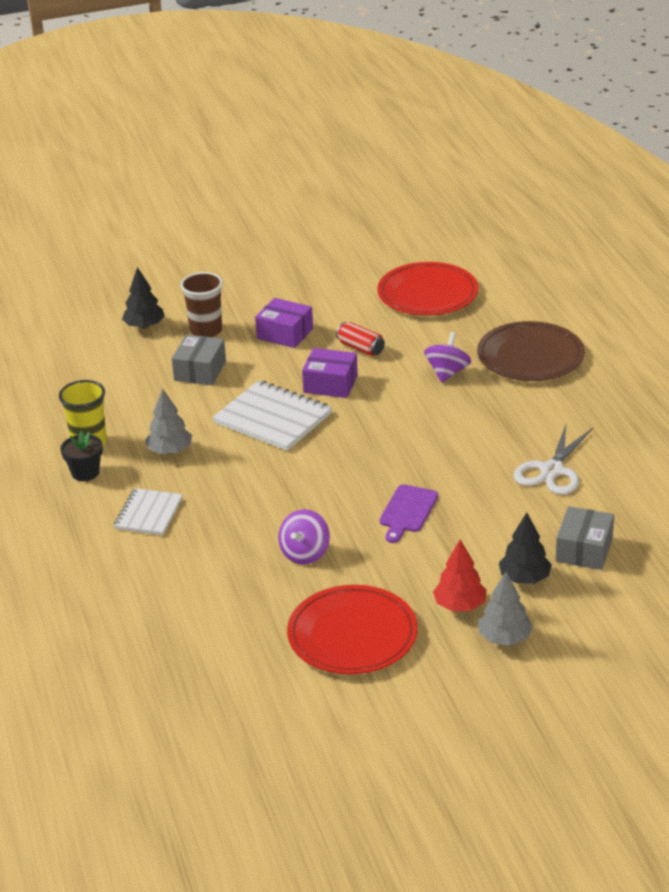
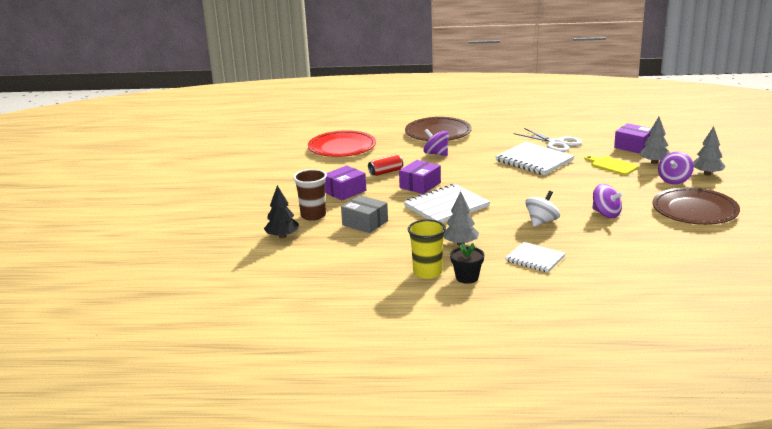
camera: 70 degrees left, 10 degrees down
red plate [287,585,418,674] -> brown plate [652,187,740,225]
purple cutting board [379,484,438,543] -> none
red tree [433,540,487,611] -> purple spinning top [658,152,694,184]
black tree [499,513,552,584] -> grey tree [639,117,670,164]
grey box [555,506,614,570] -> purple box [614,123,651,154]
none -> white notebook [495,142,574,175]
none -> white spinning top [525,191,560,227]
none -> yellow cutting board [584,156,639,175]

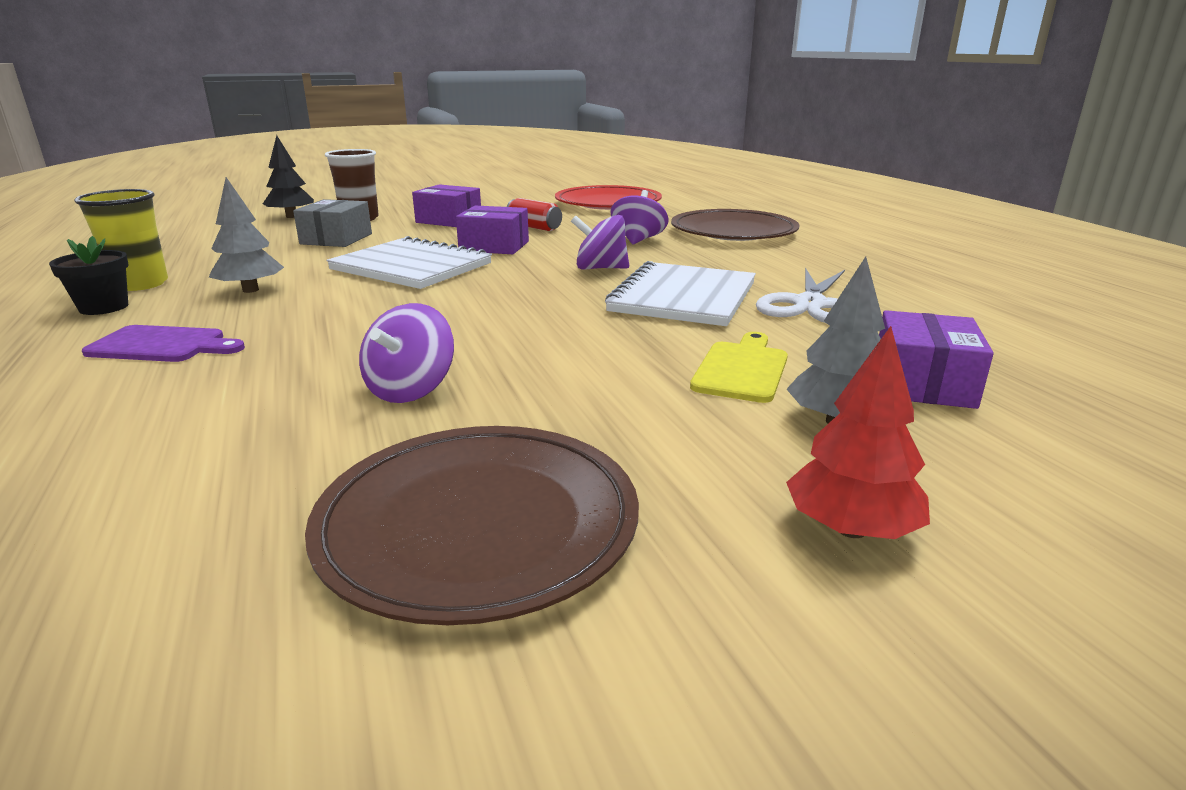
camera: 65 degrees right, 0 degrees up
white notebook [505,242,565,273] -> purple cutting board [82,325,245,362]
white spinning top [525,191,560,227] -> none
purple spinning top [658,152,694,184] -> purple spinning top moved to [571,215,629,270]
grey tree [693,126,726,176] -> red tree [786,326,930,539]

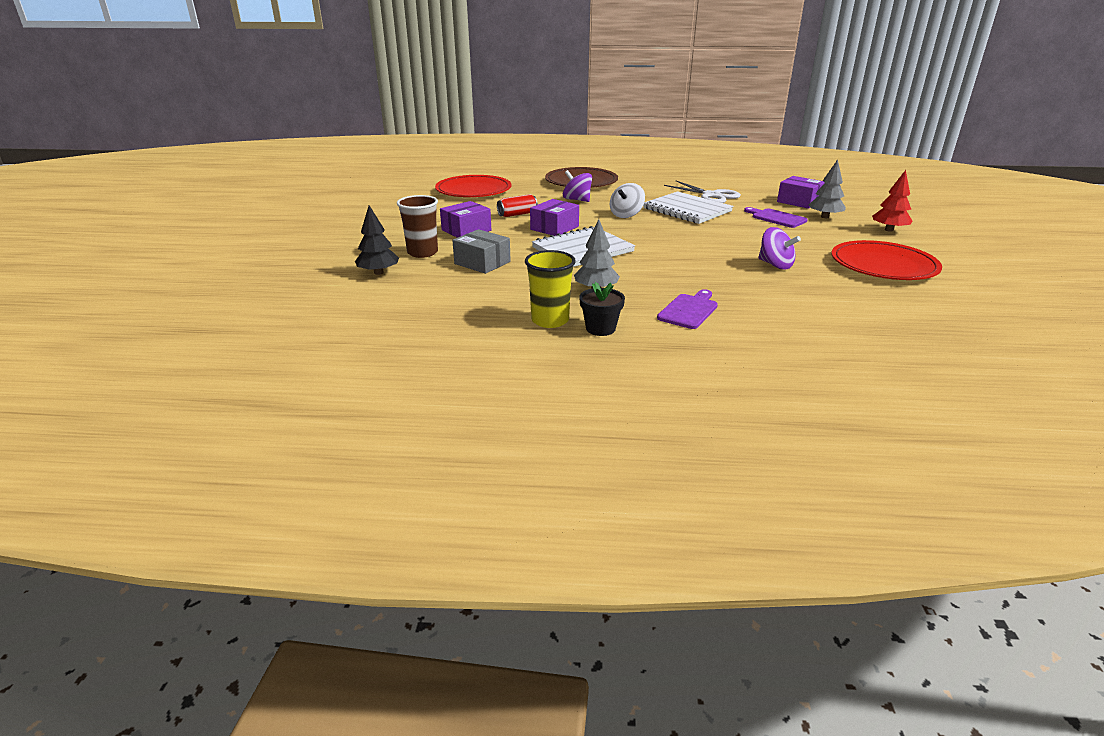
camera: 65 degrees left, 5 degrees up
brown plate [305,426,639,625] -> red plate [831,240,942,280]
purple spinning top [571,215,629,270] -> white spinning top [610,183,645,218]
yellow cutting board [690,332,788,403] -> purple cutting board [744,207,808,228]

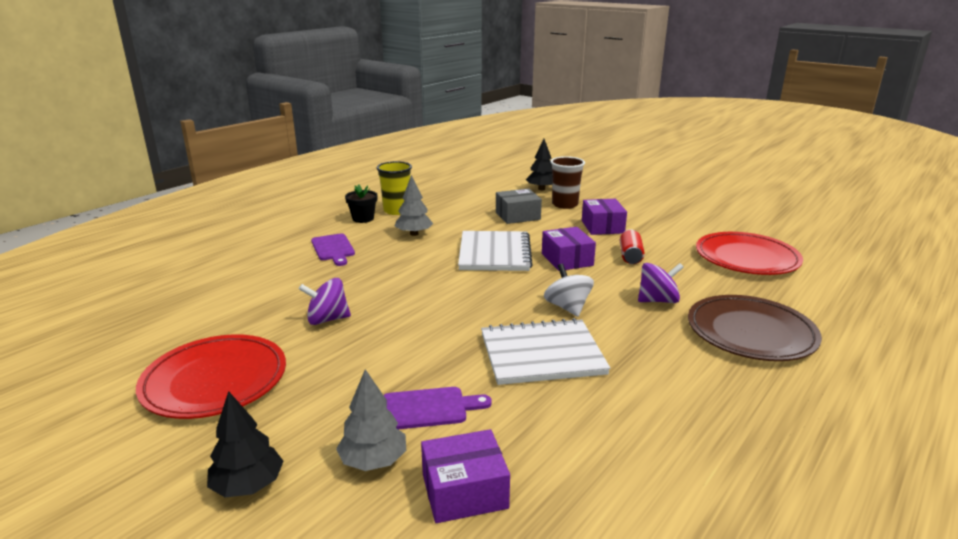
camera: 125 degrees right, 5 degrees down
white scissors [664,181,741,203] -> none
red tree [872,170,913,232] -> black tree [207,391,284,497]

